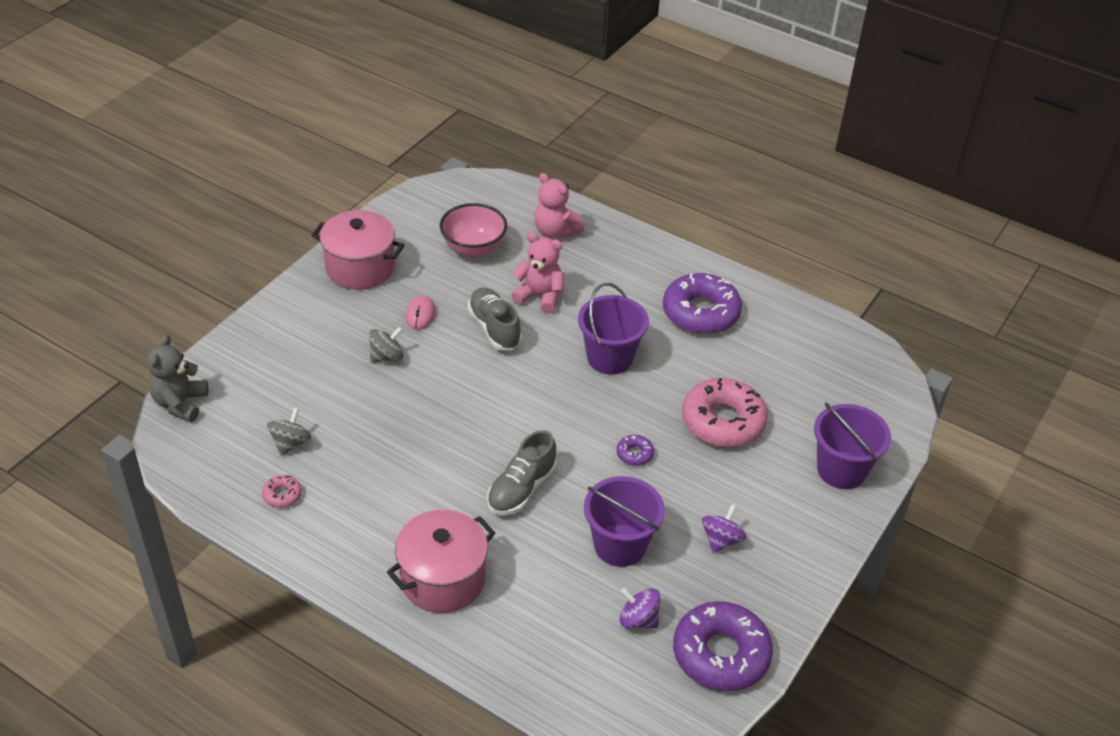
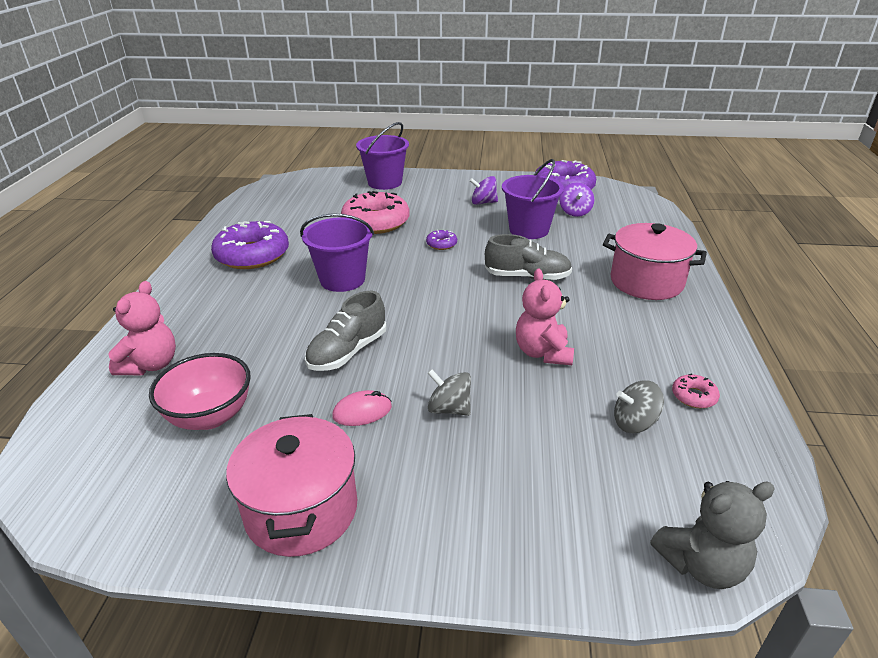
camera: 115 degrees left, 10 degrees down
pink teddy bear [511,232,564,314] -> pink teddy bear moved to [516,269,574,365]

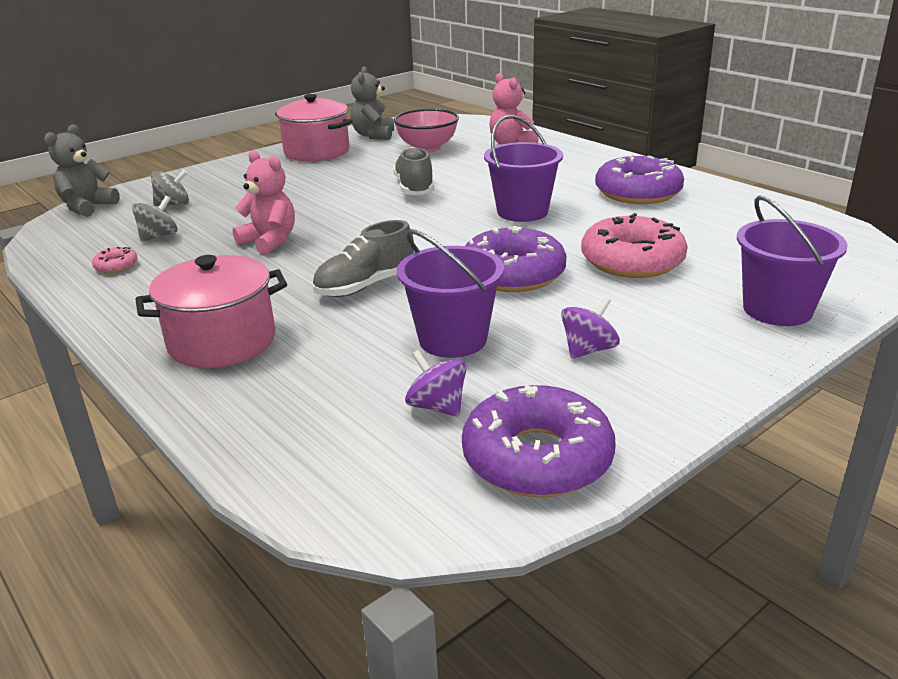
camera: 135 degrees right, 5 degrees down
pink mouse [332,390,392,426] -> none
purple donut [426,230,457,250] -> purple donut [465,226,567,292], size x2.32
grey spinning top [428,369,471,416] -> grey spinning top moved to [151,170,189,206]
none -> grey teddy bear [351,67,394,140]

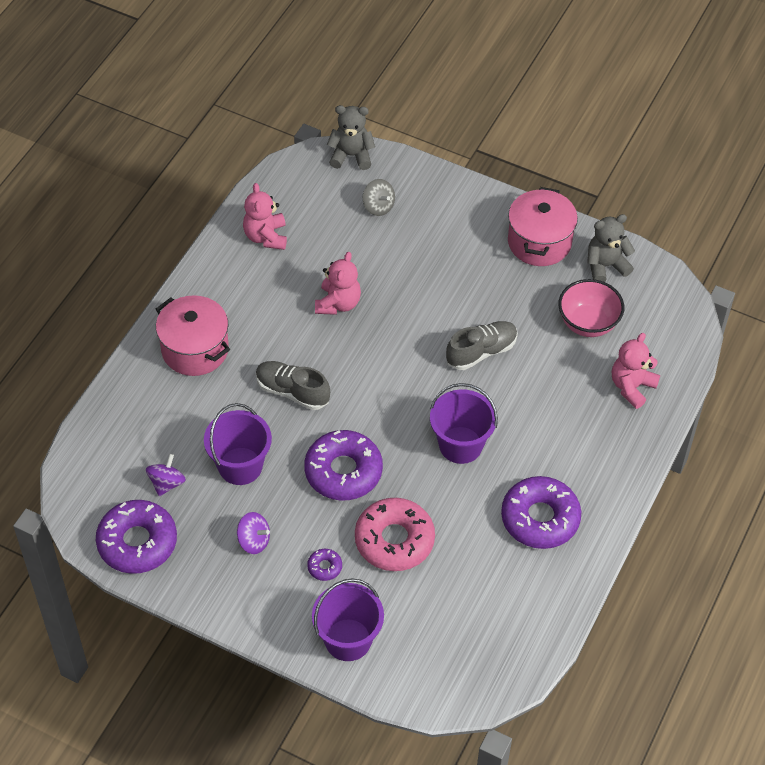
camera: 65 degrees right, 25 degrees up
pink donut [92,247,138,273] -> pink teddy bear [243,183,287,250]
grey spinning top [132,196,178,242] -> none
none -> purple donut [307,549,342,581]

